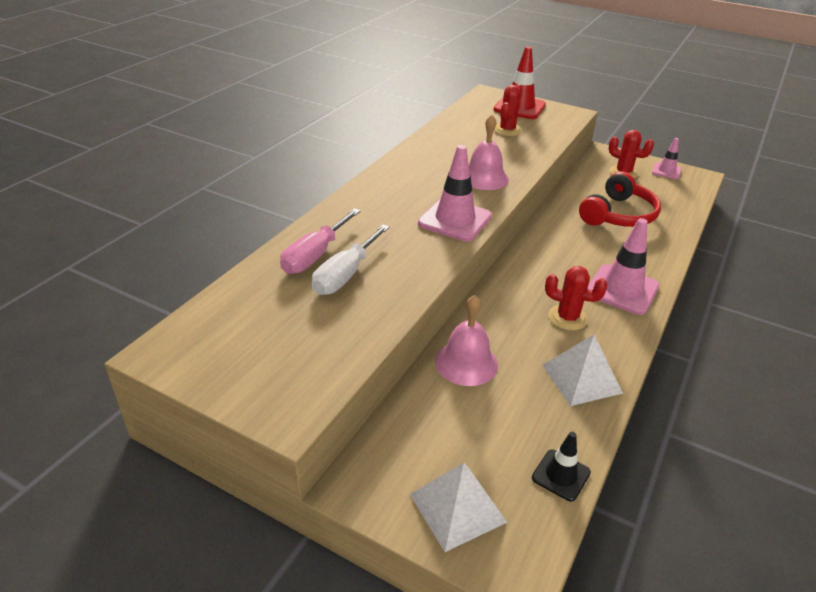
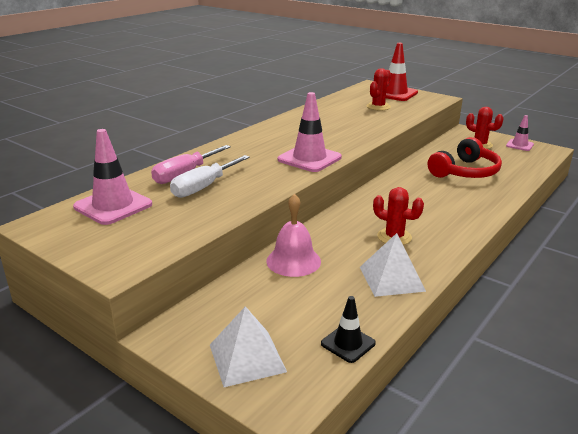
camera: 10 degrees right, 10 degrees down
pink bell [469,115,509,190] -> none
pink traffic cone [587,218,659,315] -> pink traffic cone moved to [73,129,152,225]

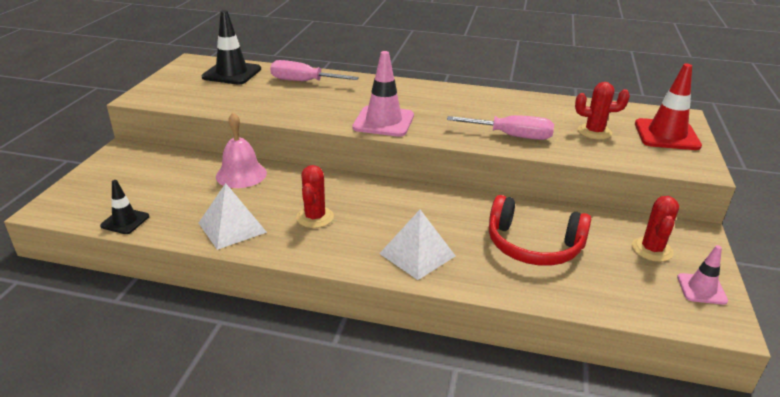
camera: 65 degrees right, 5 degrees up
pink traffic cone [73,129,152,225] -> black traffic cone [202,10,261,85]
white screwdriver [170,155,250,198] -> none
white pyramid [210,306,287,387] -> white pyramid moved to [379,210,455,280]
none -> pink screwdriver [447,115,554,140]

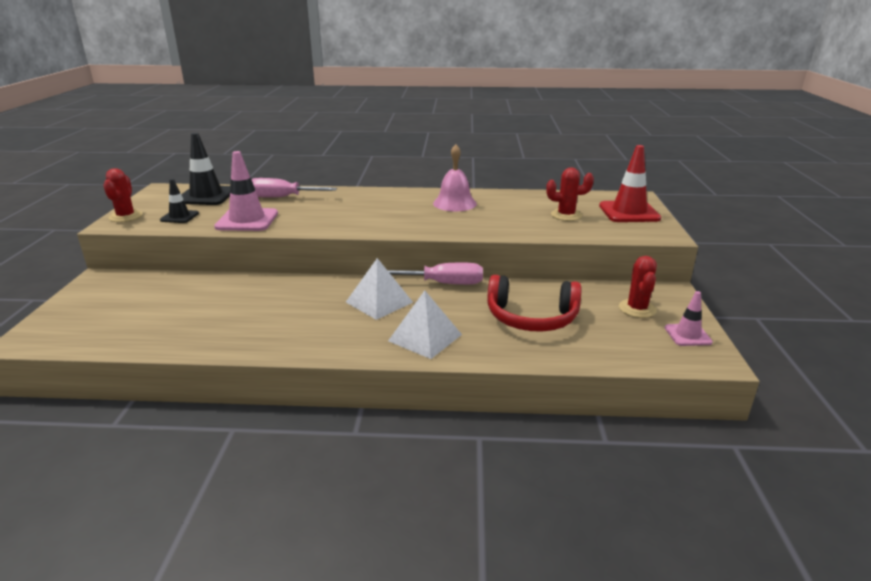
camera: 10 degrees left, 5 degrees down
black traffic cone [100,180,149,234] -> black traffic cone moved to [160,179,199,223]
white pyramid [199,183,267,250] -> white pyramid moved to [346,258,413,320]
pink bell [216,112,267,188] -> pink bell moved to [433,144,477,211]
red cactus [296,165,334,228] -> red cactus moved to [103,168,143,222]
pink traffic cone [352,51,414,137] -> pink traffic cone moved to [214,151,278,231]
pink screwdriver [447,115,554,140] -> pink screwdriver moved to [388,263,483,285]

